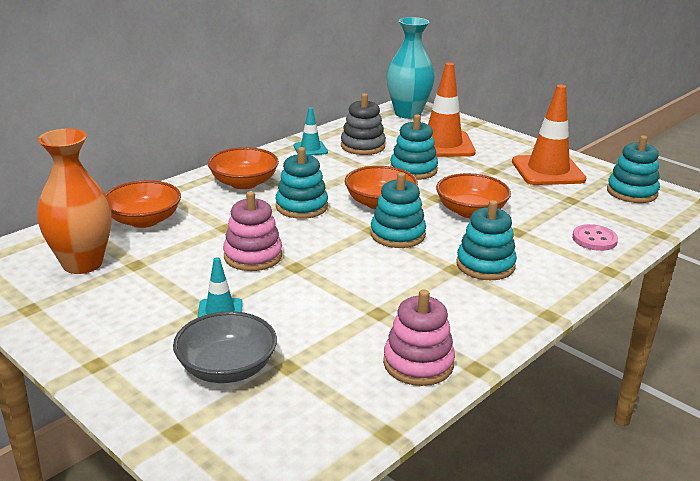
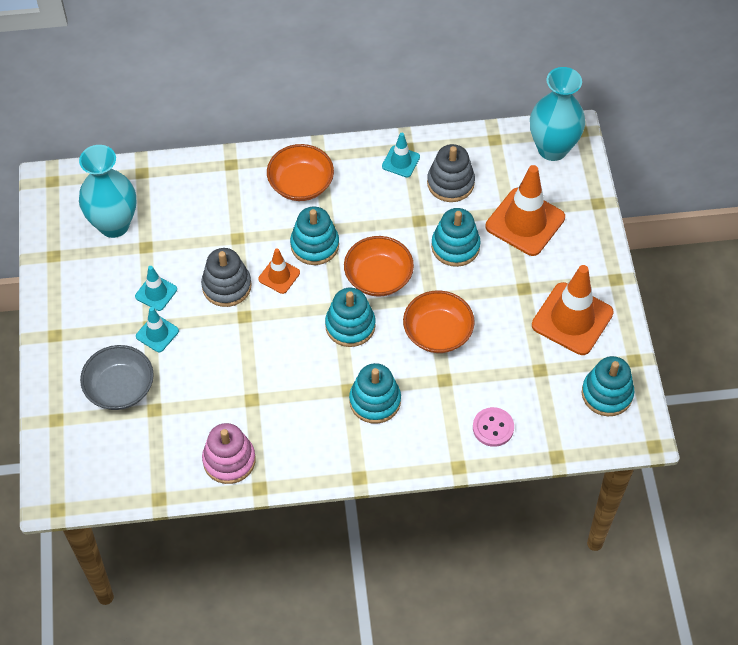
camera: 40 degrees right, 30 degrees up
orange vase [37,129,112,274] -> turquoise vase [79,145,136,238]
orange bowl [105,180,181,228] -> none
pink stacking toy [223,191,282,271] -> grey stacking toy [201,248,252,307]
none -> turquoise traffic cone [135,266,177,311]
none -> orange traffic cone [258,248,300,294]

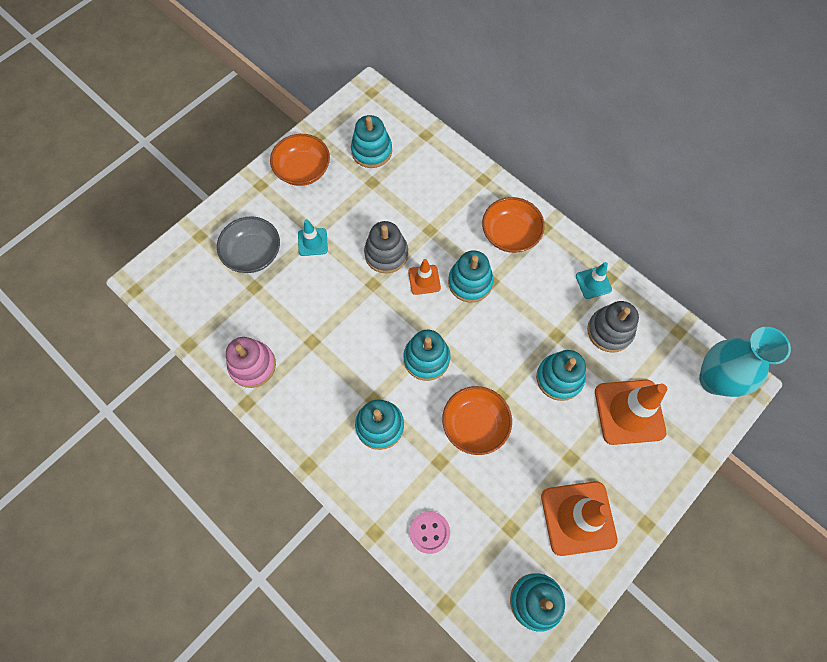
camera: 50 degrees right, 10 degrees up
turquoise vase [79,145,136,238] -> turquoise stacking toy [351,115,392,168]
turquoise traffic cone [135,266,177,311] -> none
orange bowl [344,236,414,297] -> orange bowl moved to [270,134,330,186]

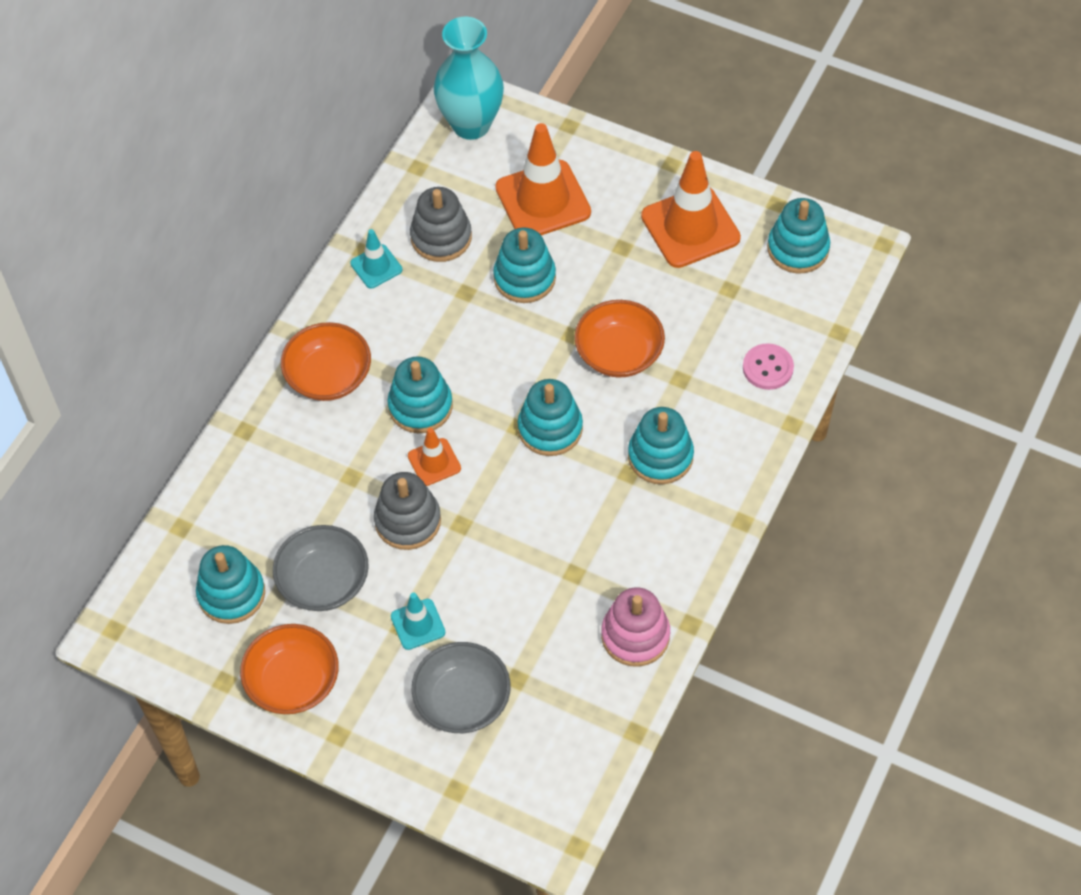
camera: 105 degrees left, 10 degrees down
none -> grey bowl [273,525,369,611]

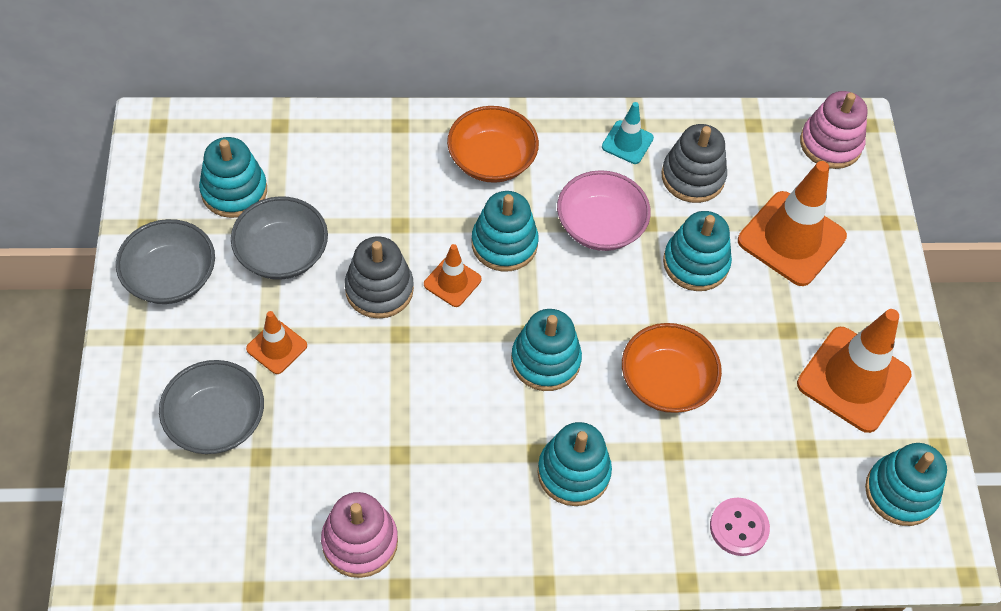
camera: 55 degrees right, 0 degrees up
orange bowl [240,624,339,714] -> grey bowl [116,219,215,304]
turquoise traffic cone [391,593,445,650] -> orange traffic cone [246,311,307,374]
turquoise vase [434,17,504,140] -> pink stacking toy [800,91,867,169]
none -> pink bowl [557,170,651,251]

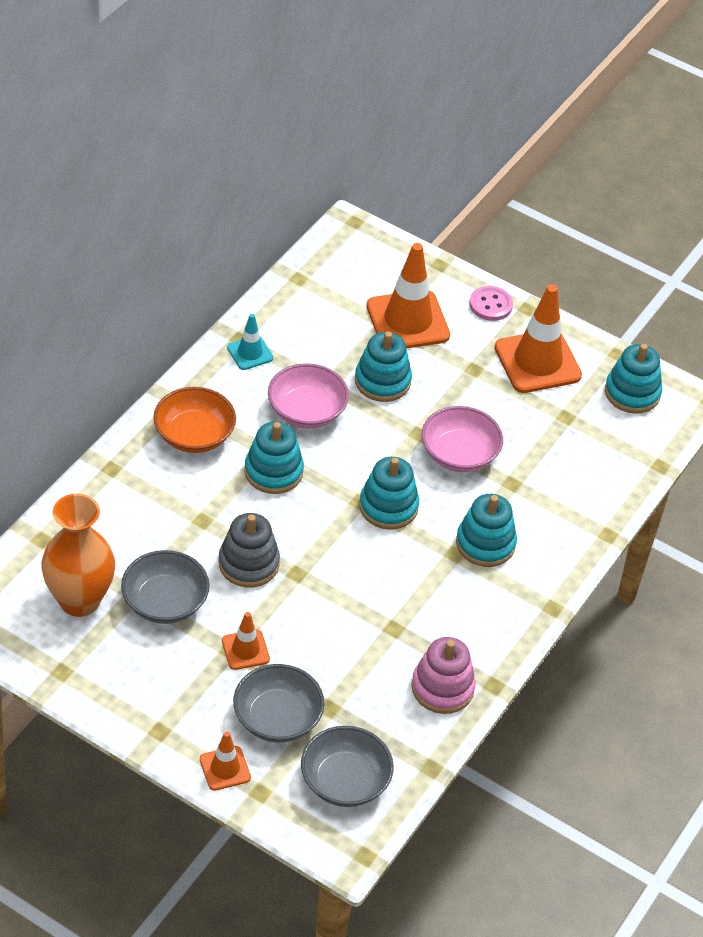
camera: 55 degrees left, 10 degrees down
grey bowl [116,219,215,304] -> grey bowl moved to [301,726,394,807]
turquoise stacking toy [199,137,267,218] -> orange vase [41,494,115,617]
orange traffic cone [424,244,482,307] -> orange traffic cone moved to [200,731,251,791]
orange bowl [622,323,722,413] -> pink bowl [422,406,503,472]
grey stacking toy [661,124,727,203] -> none
pink button [710,498,770,556] -> pink button moved to [469,286,513,321]
pink stacking toy [800,91,867,169] -> none

